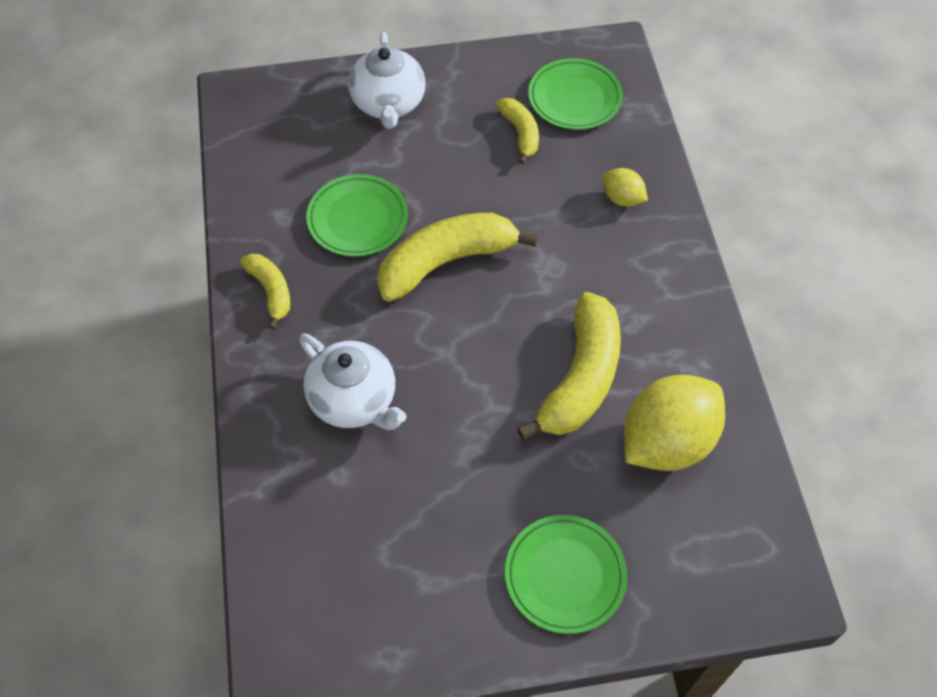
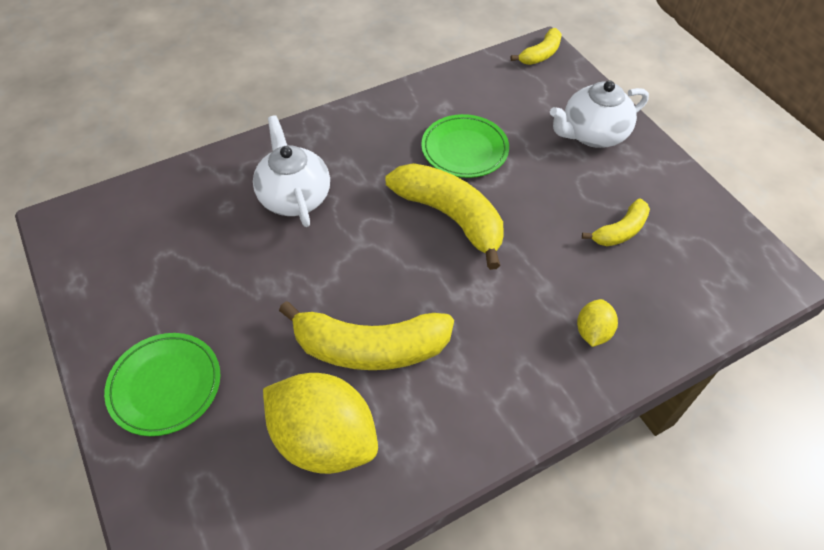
camera: 70 degrees right, 5 degrees down
yellow banana [240,254,290,329] -> yellow banana moved to [511,28,562,65]
white teapot [299,334,407,430] -> white teapot turned 135 degrees clockwise [253,115,330,227]
green plate [528,58,623,130] -> none

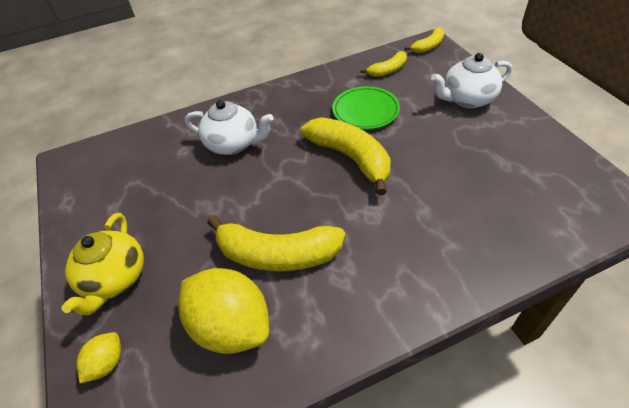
camera: 10 degrees right, 5 degrees down
green plate [104,333,220,436] -> yellow teapot [61,213,144,315]
white teapot [253,115,330,227] -> white teapot turned 120 degrees clockwise [185,100,274,155]
yellow lemon [577,299,618,347] -> yellow lemon moved to [77,332,121,384]
yellow banana [582,199,650,246] -> yellow banana moved to [361,51,407,77]

